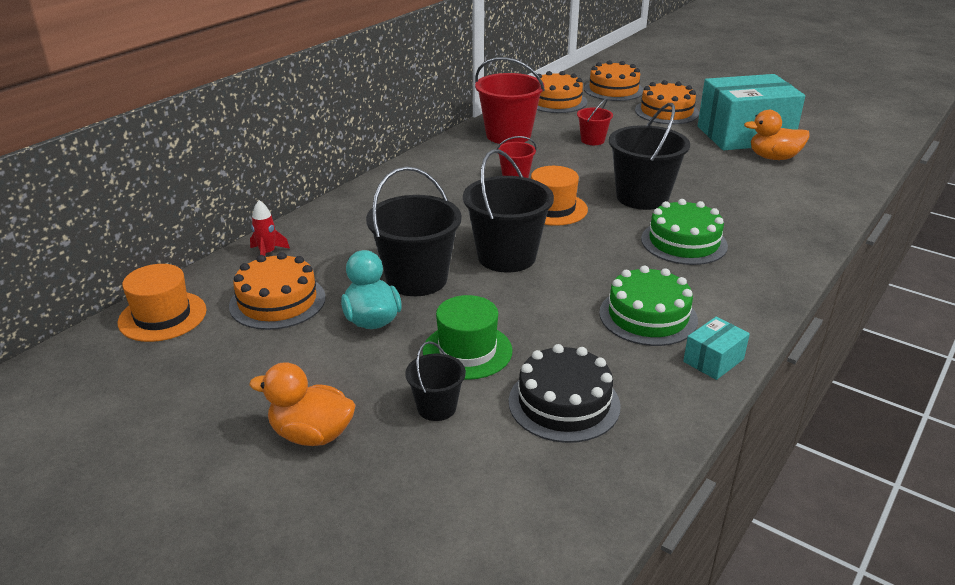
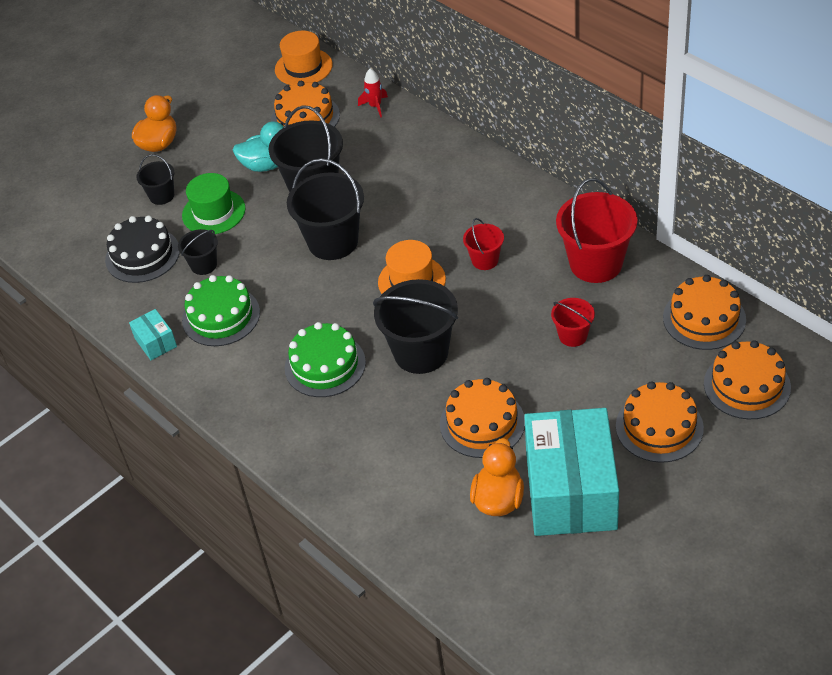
camera: 105 degrees right, 15 degrees up
none -> black bucket [178,229,218,275]
none -> orange cake [440,378,525,458]

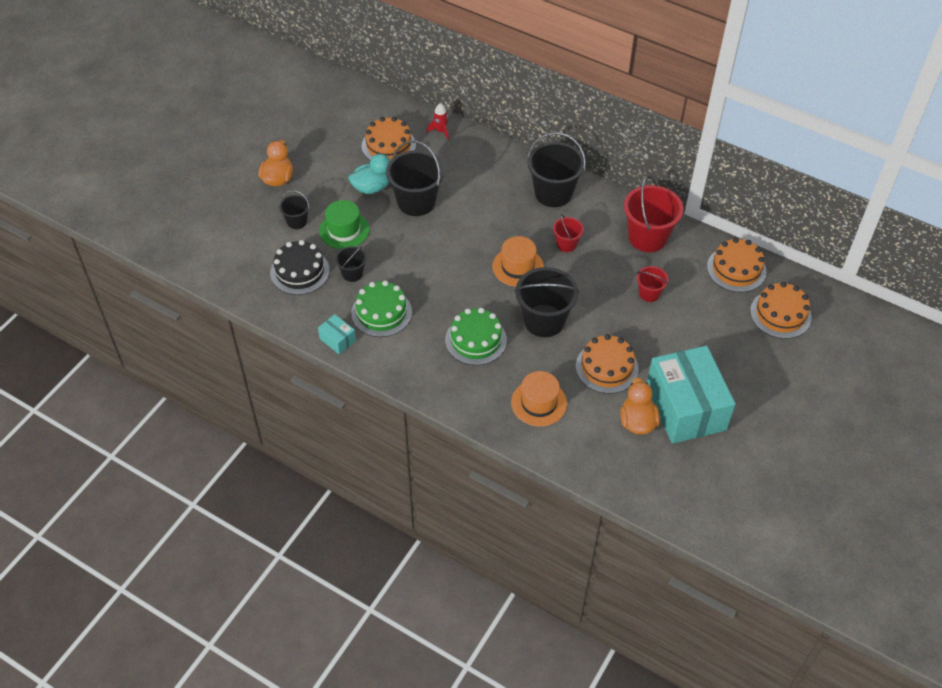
camera: 20 degrees left, 5 degrees up
orange hat [275,31,333,85] -> orange hat moved to [511,371,567,427]
black bucket [287,158,364,260] -> black bucket moved to [527,132,586,207]
orange cake [616,381,704,463] -> none

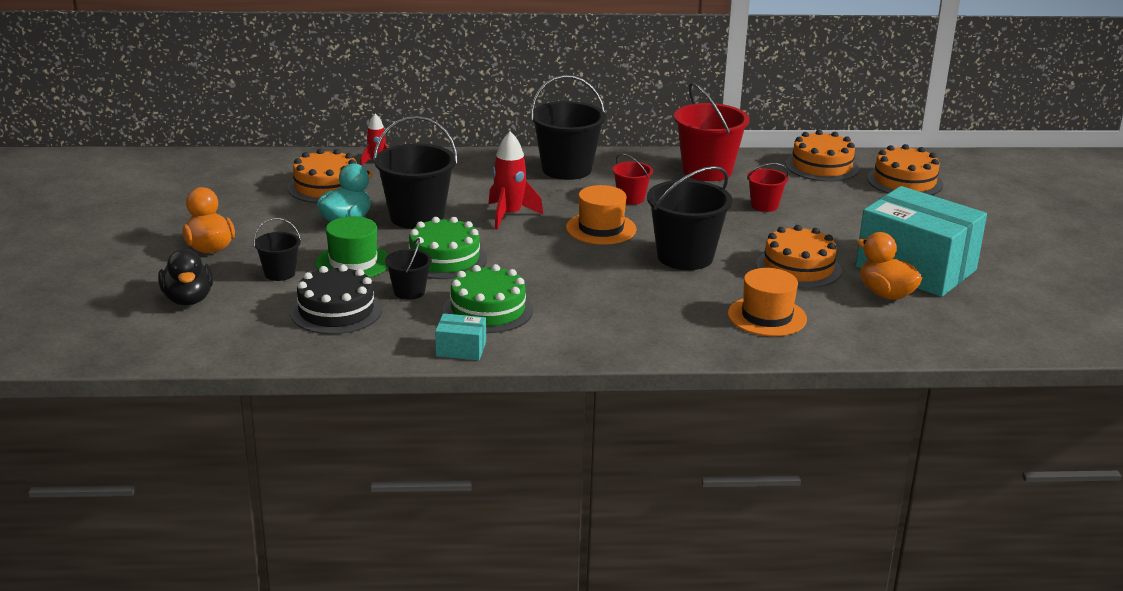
camera: 35 degrees left, 25 degrees down
green cake [445,308,507,365] -> green cake moved to [409,217,487,279]
none -> black duck [158,249,213,305]
none -> red rocket [489,131,543,229]

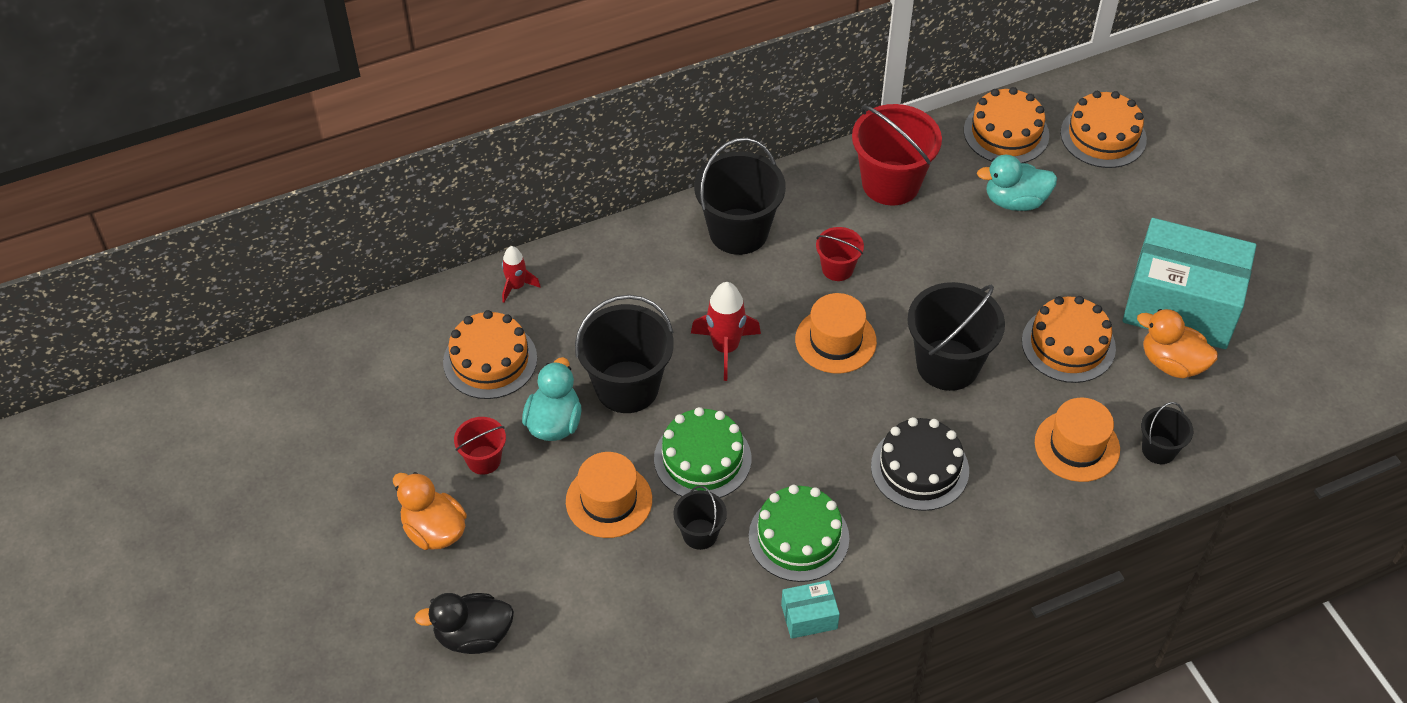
camera: 20 degrees left, 25 degrees up
black duck [158,249,213,305] -> black duck turned 120 degrees clockwise [414,593,514,654]
black bucket [253,218,301,281] -> black bucket moved to [1141,402,1193,464]
black cake [290,265,382,334] -> black cake moved to [871,417,969,511]
green hat [316,216,389,278] -> orange hat [566,452,652,538]
red bucket [747,163,789,212] -> red bucket moved to [454,417,506,475]
none -> turquoise duck [977,155,1057,211]

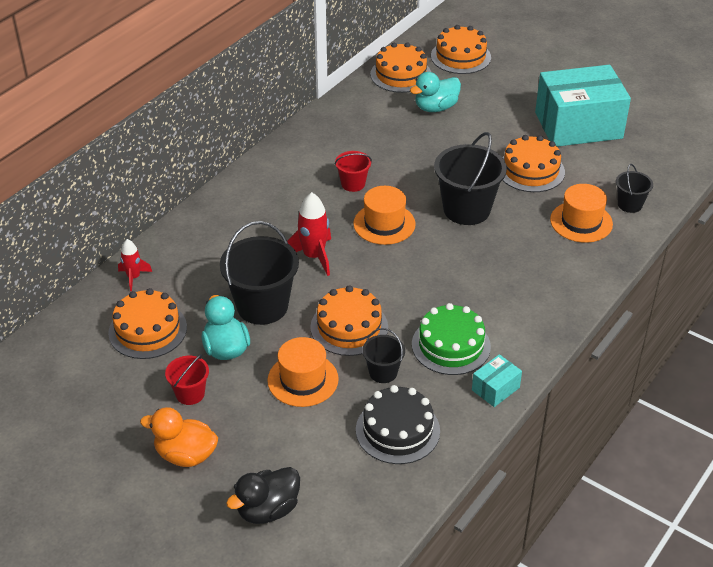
camera: 30 degrees left, 10 degrees down
green cake [654,407,752,498] -> orange cake [310,285,388,356]
black bucket [694,138,786,255] -> none
red bucket [852,104,942,206] -> none
black cake [871,417,969,511] -> black cake moved to [356,385,440,464]
orange duck [1137,309,1218,378] -> none

